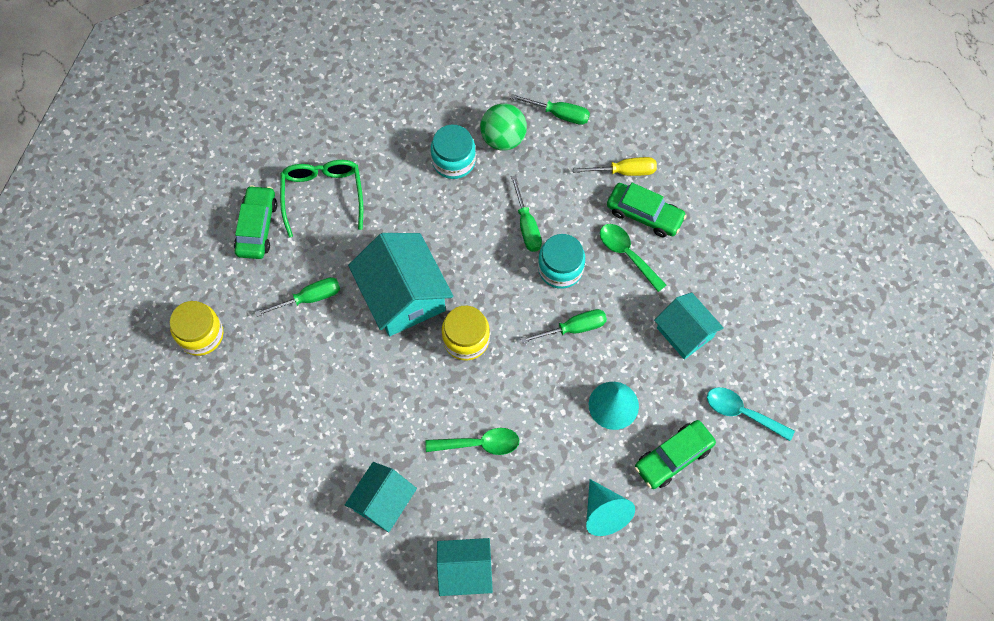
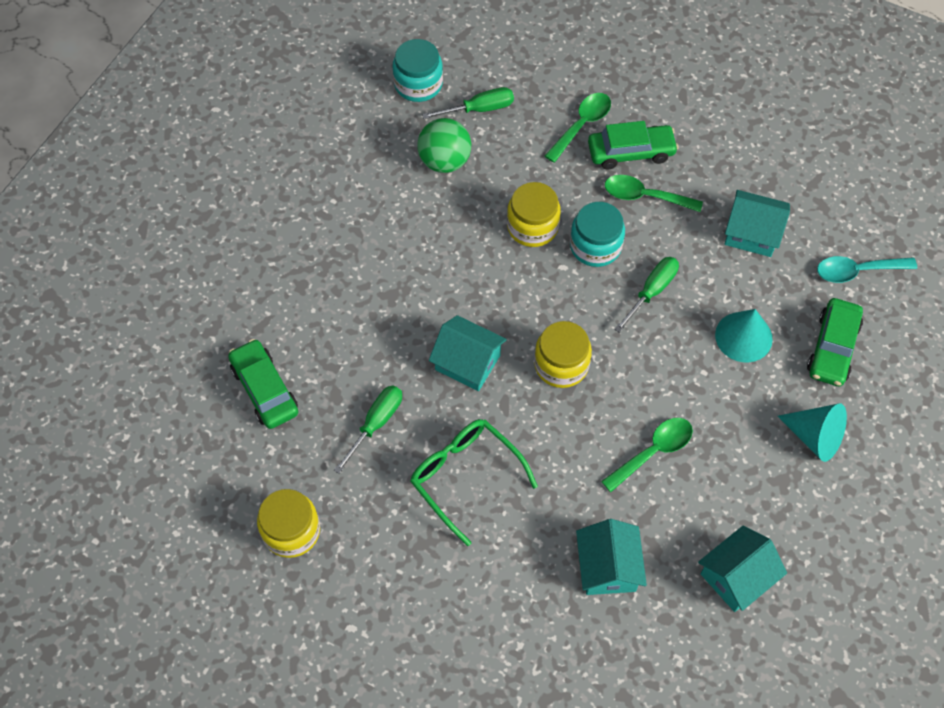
camera: 35 degrees left, 5 degrees down
green glasses [280,160,363,238] -> green glasses moved to [410,419,538,546]
turquoise house [348,233,453,336] -> turquoise house [429,315,507,391], size x0.62
turquoise jar [431,124,476,179] -> turquoise jar moved to [393,39,443,102]
green screwdriver [511,175,542,252] -> yellow jar [507,182,561,247]
yellow screwdriver [573,157,657,176] -> green spoon [545,93,611,163]

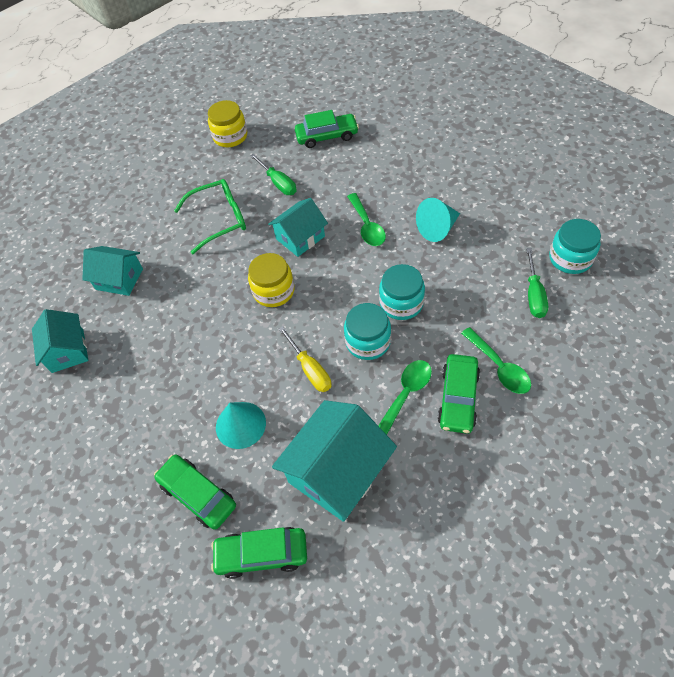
camera: 115 degrees right, 5 degrees down
green ball [417,118,471,173] -> none
yellow jar [507,182,561,247] -> turquoise jar [379,264,425,320]
green spoon [601,418,693,492] -> green spoon moved to [347,193,386,246]
green screwdriver [614,257,679,333] -> yellow screwdriver [279,326,331,392]
turquoise house [725,190,790,257] -> turquoise house [272,400,397,522], size x1.61
turquoise cone [778,404,847,462] -> turquoise cone moved to [416,198,460,242]
turquoise spoon [817,256,917,283] -> green car [211,527,307,579]

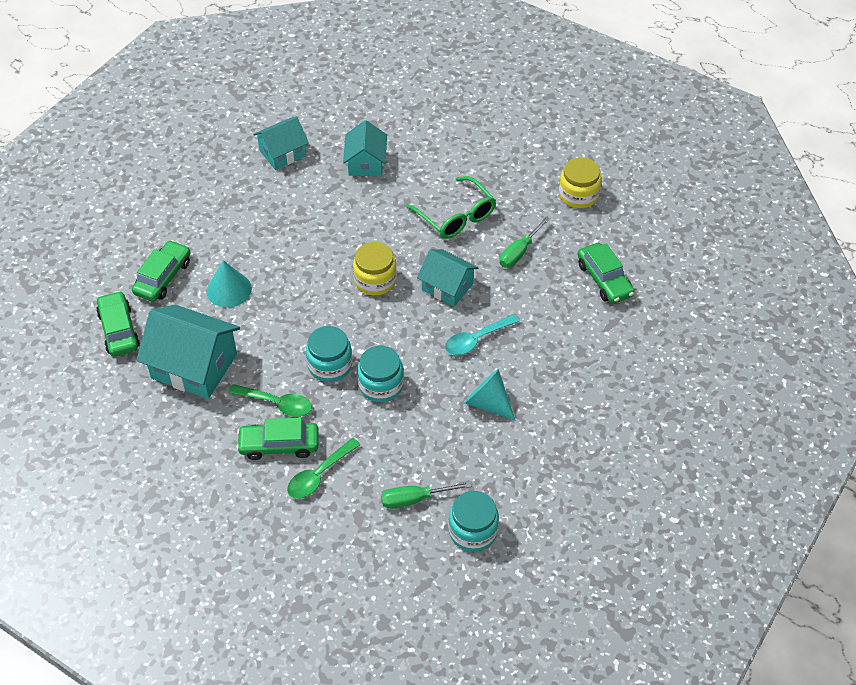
camera: 70 degrees right, 5 degrees down
yellow screwdriver [279,326,331,392] -> none
green spoon [347,193,386,246] -> turquoise spoon [445,314,520,355]

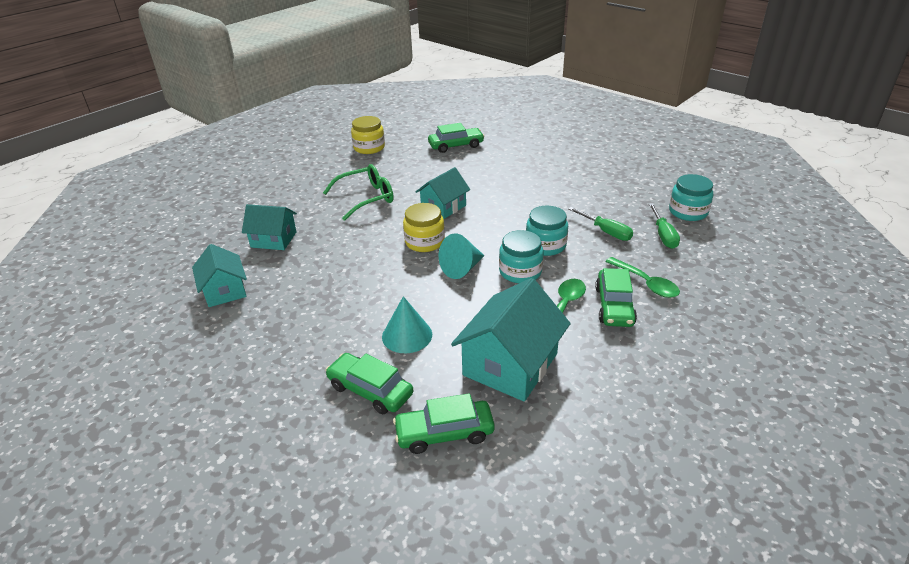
camera: 80 degrees left, 15 degrees down
turquoise spoon [445,314,520,355] -> none
turquoise cone [464,369,516,421] -> turquoise cone moved to [439,233,485,279]
green screwdriver [500,216,550,268] -> green screwdriver moved to [569,207,633,241]

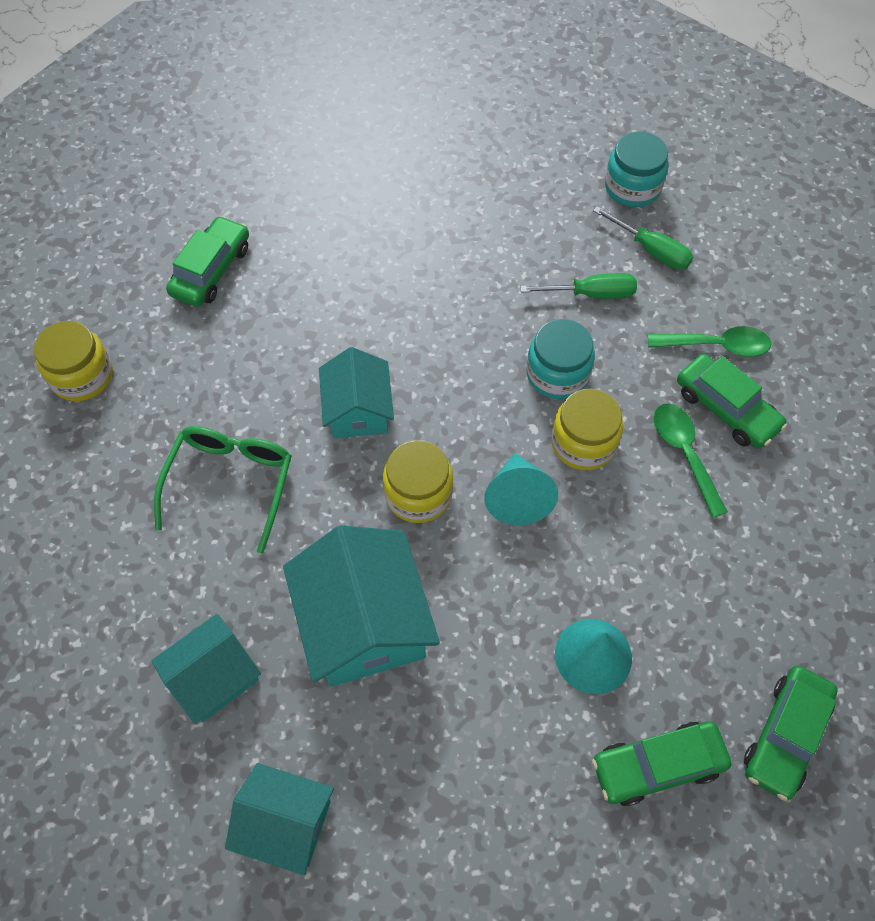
camera: 50 degrees left, 25 degrees up
turquoise house [451,278,571,401] -> turquoise house moved to [283,525,440,687]
turquoise jar [499,230,543,283] -> yellow jar [551,389,623,470]

